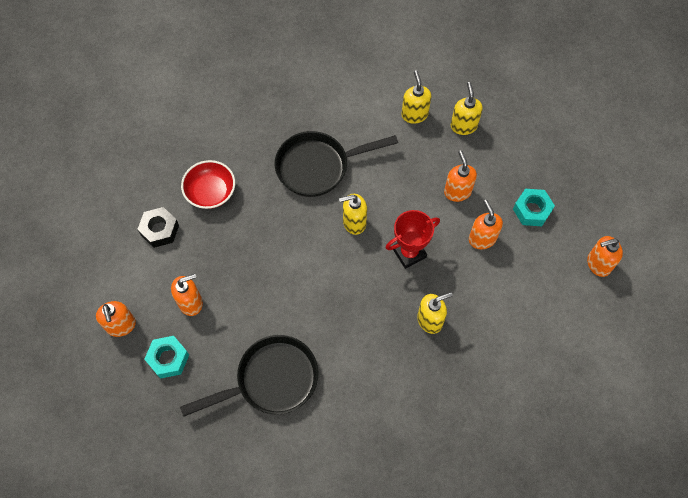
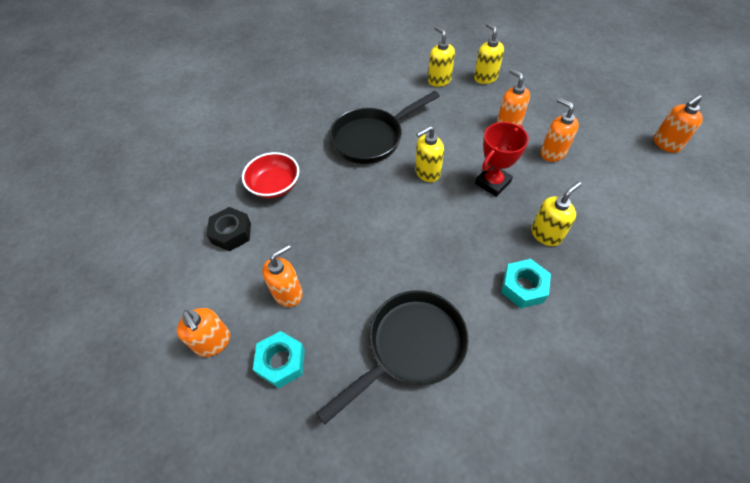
camera: 15 degrees left, 10 degrees down
turquoise nut [513,189,555,226] -> turquoise nut moved to [501,259,551,308]

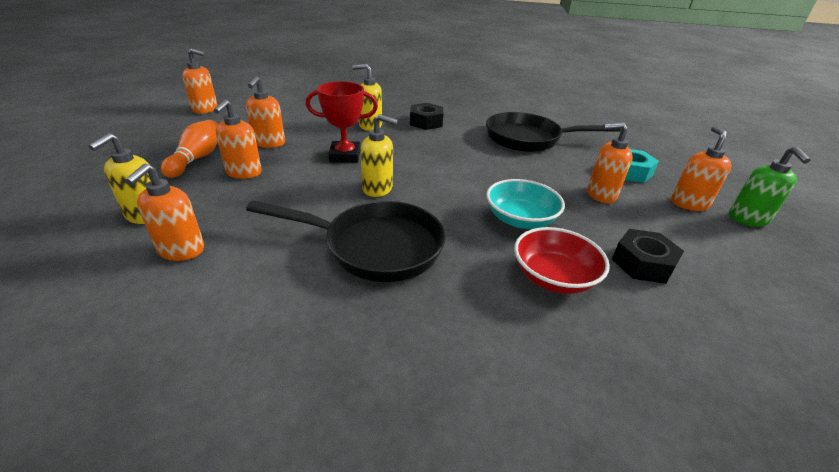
camera: 140 degrees left, 20 degrees down
yellow soap dispenser [428,26,455,87] -> orange soap dispenser [125,163,204,261]
turquoise nut [501,259,551,308] -> black nut [410,103,443,130]
none -> orange bowling pin [161,120,218,178]
none -> turquoise bowl [486,179,565,229]
none -> green soap dispenser [729,147,810,227]

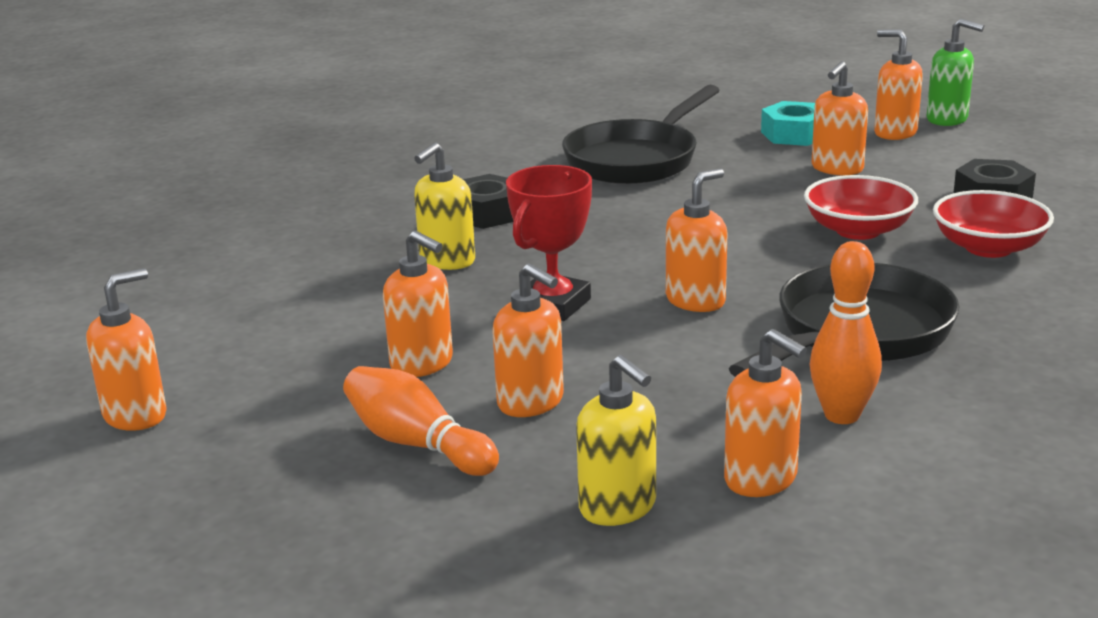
camera: 55 degrees left, 10 degrees down
yellow soap dispenser [361,114,398,197] -> orange soap dispenser [666,168,728,312]
turquoise bowl [486,179,565,229] -> red bowl [804,175,918,240]
none -> orange bowling pin [810,241,882,424]

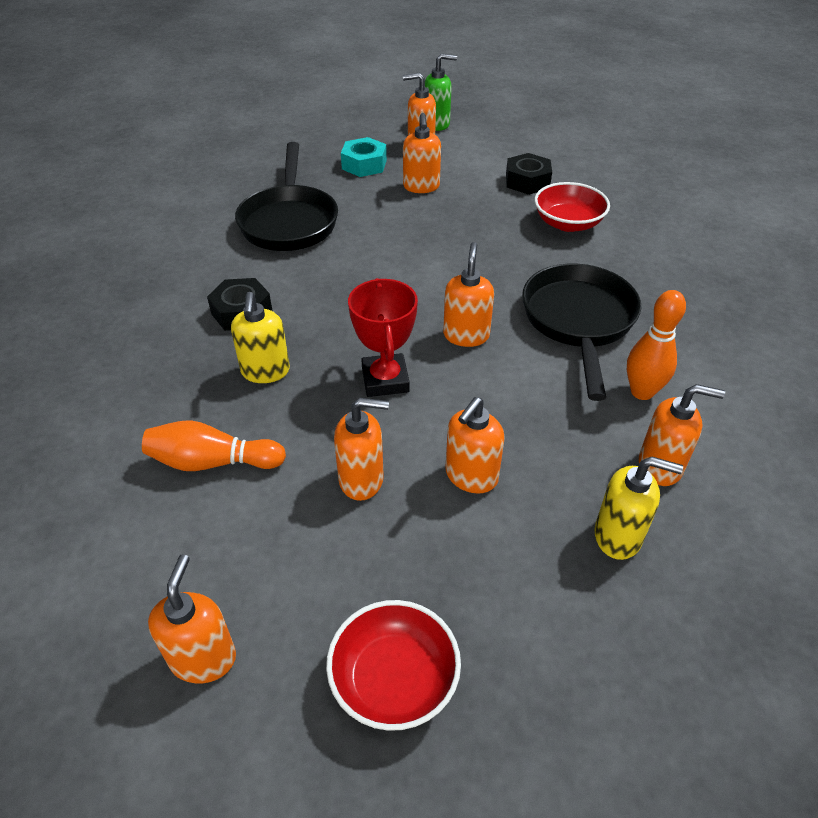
camera: 40 degrees left, 20 degrees up
orange bowling pin [343,366,499,476] -> orange bowling pin moved to [142,420,286,471]
orange soap dispenser [492,263,564,417] -> orange soap dispenser turned 120 degrees clockwise [445,397,505,494]
red bowl [804,175,918,240] -> red bowl moved to [326,600,461,731]

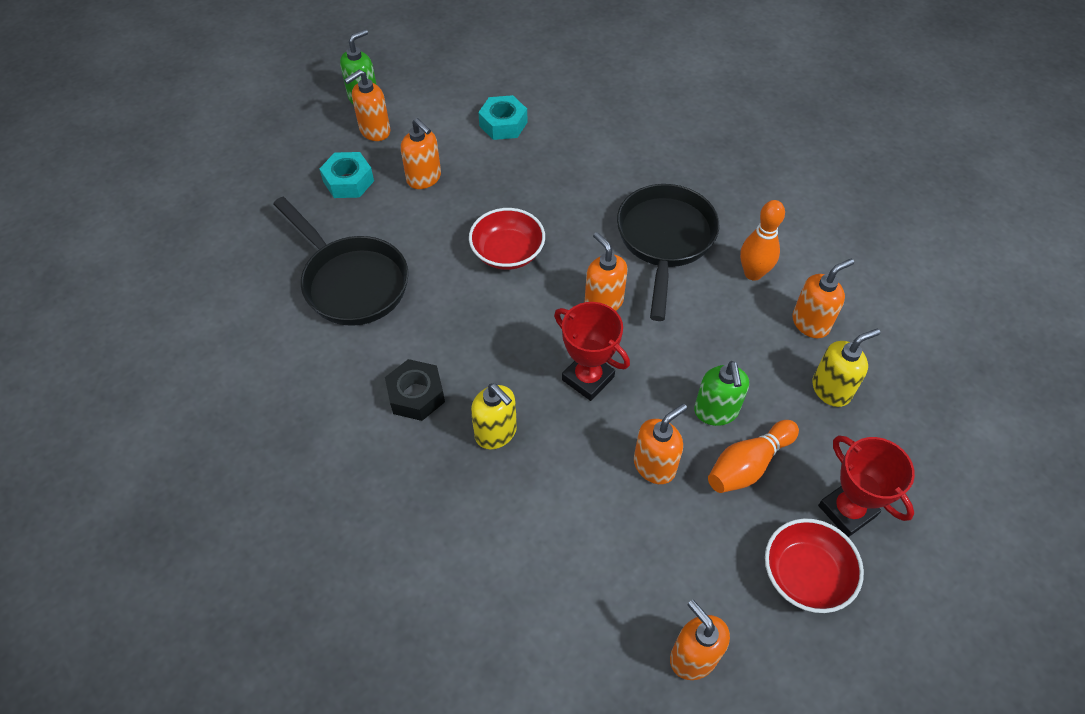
camera: 40 degrees left, 10 degrees up
orange bowling pin [142,420,286,471] -> orange bowling pin moved to [708,420,799,493]
orange soap dispenser [445,397,505,494] -> green soap dispenser [694,361,749,426]
black nut [506,153,552,195] -> turquoise nut [478,95,527,140]
black pan [522,264,641,401] -> black pan turned 45 degrees clockwise [617,184,720,321]
red bowl [534,182,610,232] -> red bowl moved to [469,208,545,270]
none -> red trophy [818,435,915,537]

